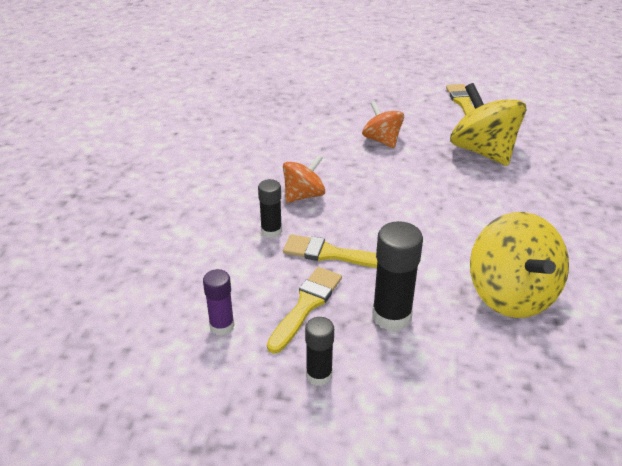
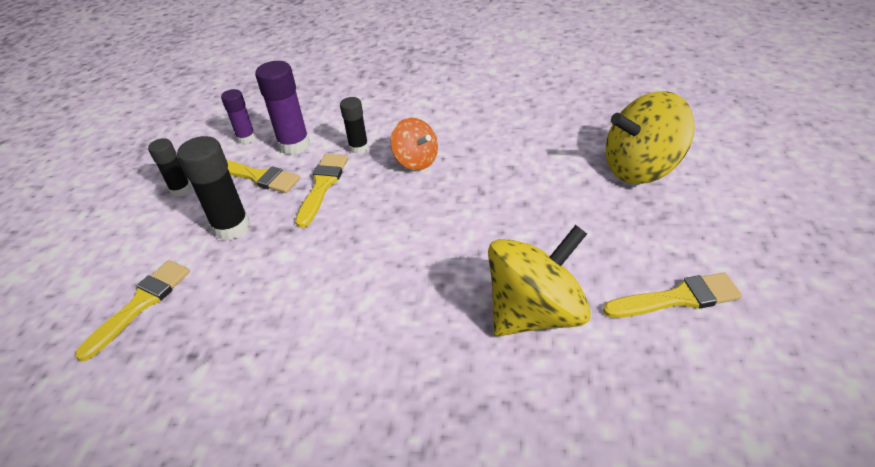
camera: 90 degrees right, 5 degrees up
orange spinning top [362,101,404,148] -> none
yellow spinning top [470,212,569,318] -> yellow spinning top moved to [605,92,695,184]
none -> yellow brush [75,260,190,361]
none -> purple glue stick [255,61,310,155]

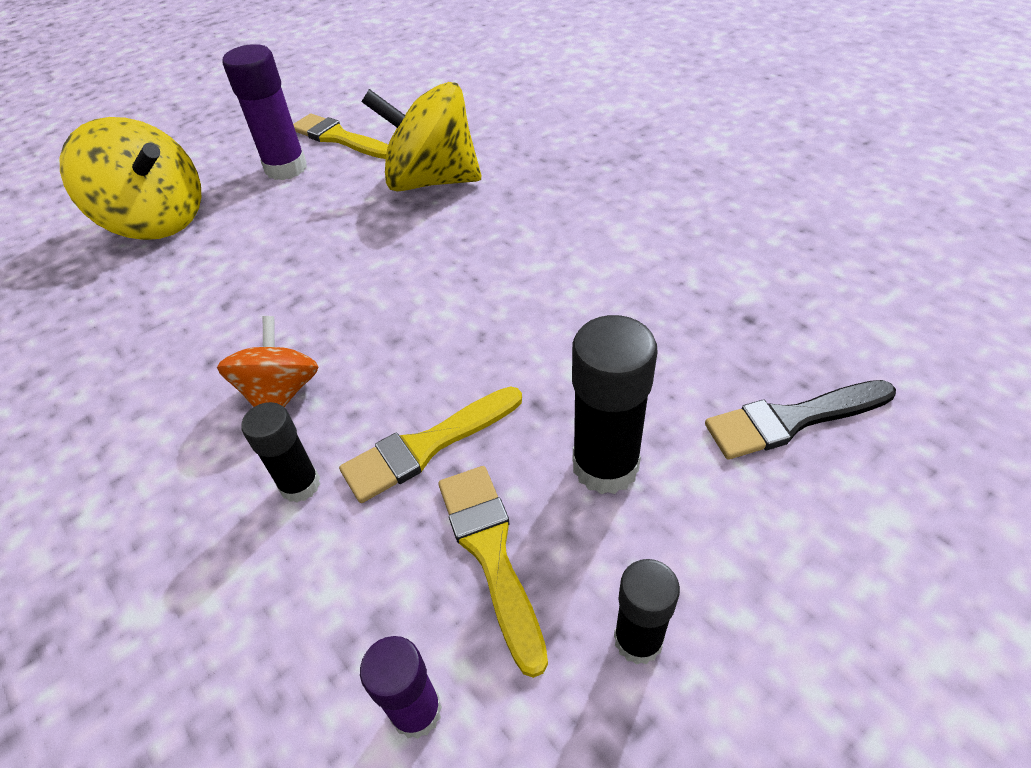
camera: 135 degrees left, 5 degrees up
yellow brush [75,260,190,361] -> black brush [705,380,896,459]
purple glue stick [255,61,310,155] -> purple glue stick moved to [223,44,307,180]

